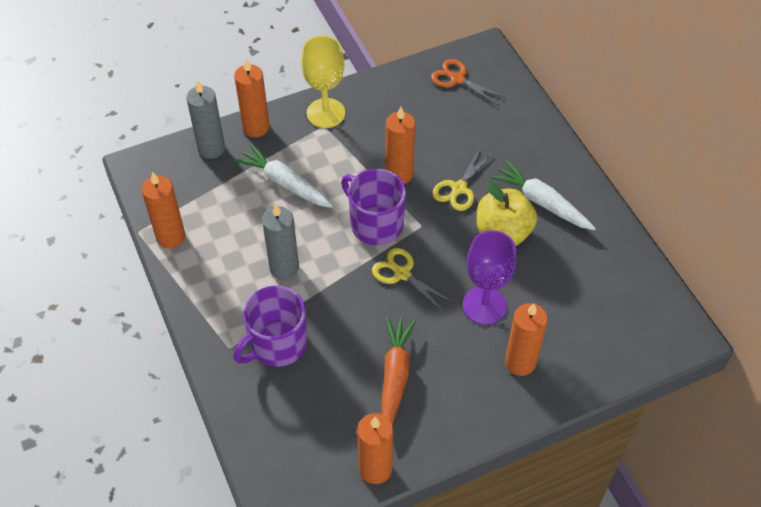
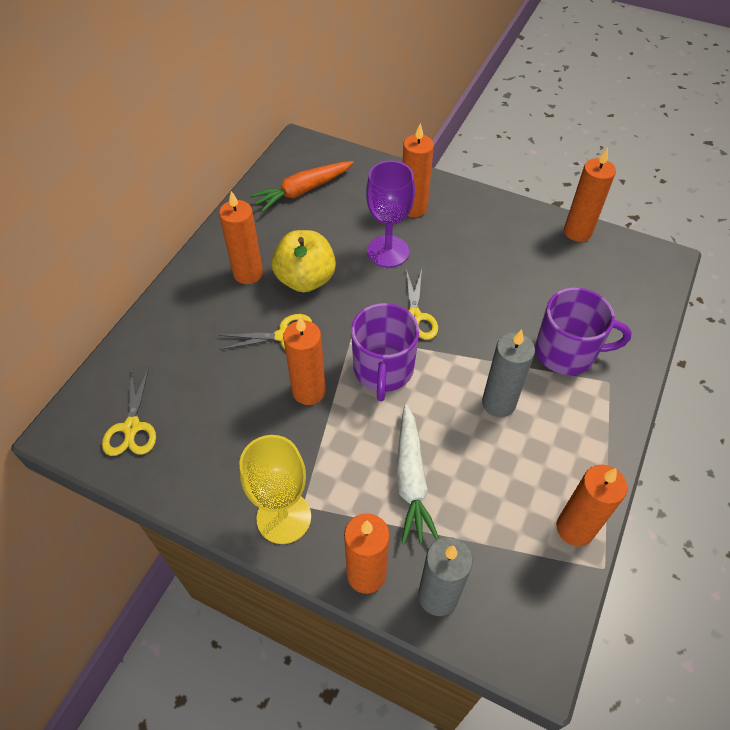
camera: 130 degrees left, 0 degrees up
orange carrot [381,317,416,424] -> orange carrot moved to [249,161,354,212]
orange scissors [431,59,506,106] -> yellow scissors [102,367,156,456]
white carrot [491,161,596,230] -> orange candle [219,191,263,284]

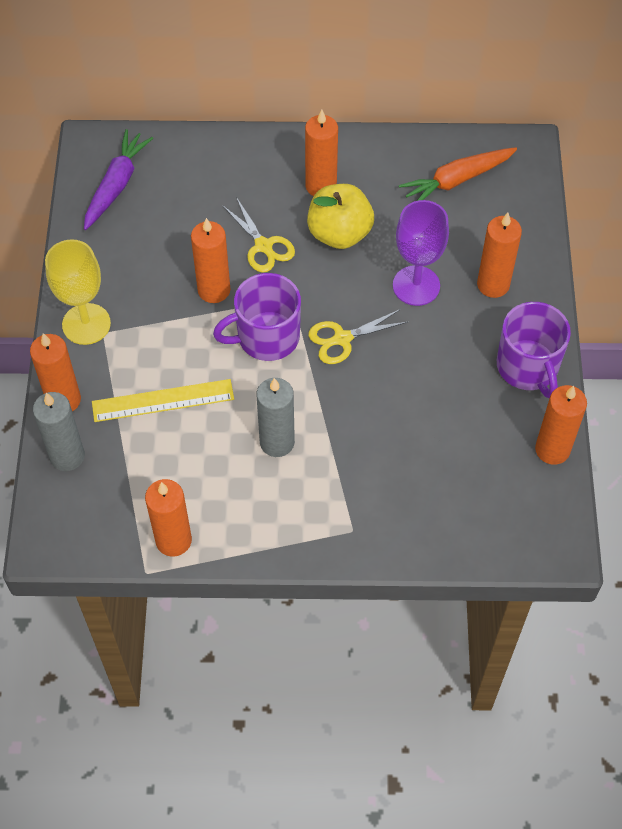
camera: 65 degrees right, 5 degrees up
yellow scissors [102,367,156,456] -> purple carrot [84,129,153,230]
orange carrot [249,161,354,212] -> orange carrot turned 60 degrees counterclockwise [399,147,517,201]
white carrot [396,404,439,545] -> yellow ruler [92,379,234,422]
purple mug [535,288,632,375] -> purple mug moved to [497,302,571,398]

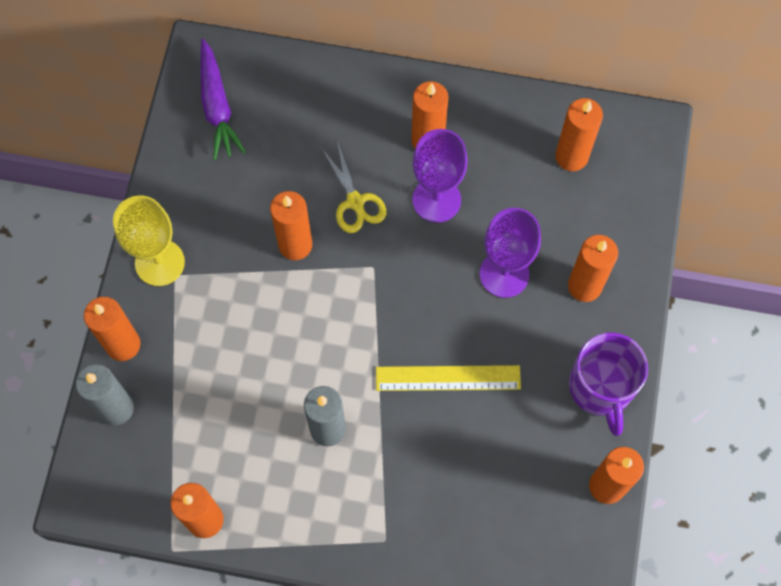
camera: 10 degrees right, 10 degrees up
purple carrot [84,129,153,230] -> purple carrot turned 135 degrees clockwise [200,39,246,160]
yellow ruler [92,379,234,422] -> yellow ruler moved to [376,365,521,391]
purple mug [213,273,301,361] -> none
yellow apple [307,184,374,249] -> purple goblet [412,129,468,223]
yellow scissors [309,309,408,364] -> none
orange carrot [399,147,517,201] -> orange candle [555,98,603,171]

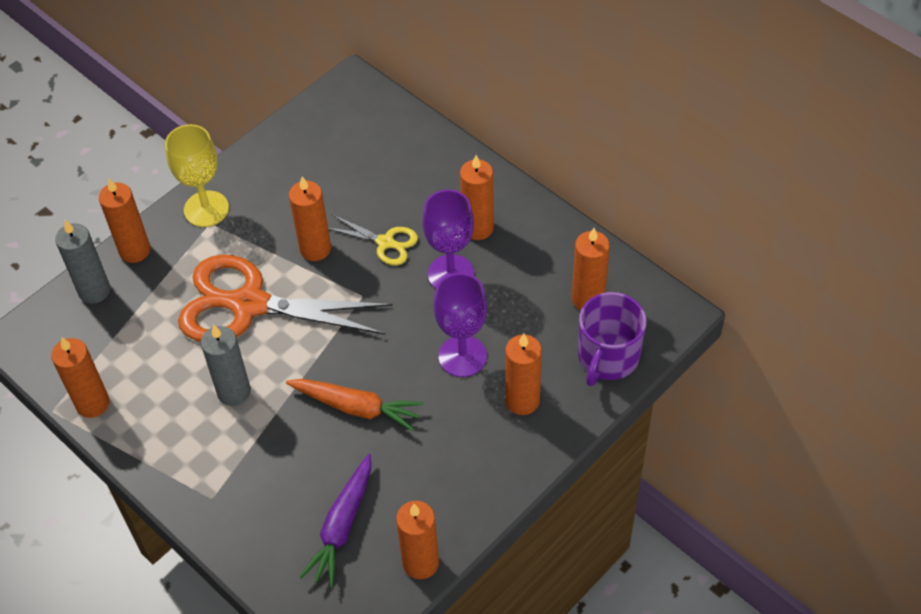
camera: 35 degrees right, 15 degrees down
purple carrot [200,39,246,160] -> purple carrot moved to [299,454,371,588]
yellow scissors [322,144,386,233] -> yellow scissors turned 75 degrees counterclockwise [328,215,418,265]
yellow ruler [376,365,521,391] -> orange carrot [286,379,423,431]
purple mug [569,332,648,436] -> purple mug moved to [578,292,646,386]
none -> orange scissors [178,255,393,342]

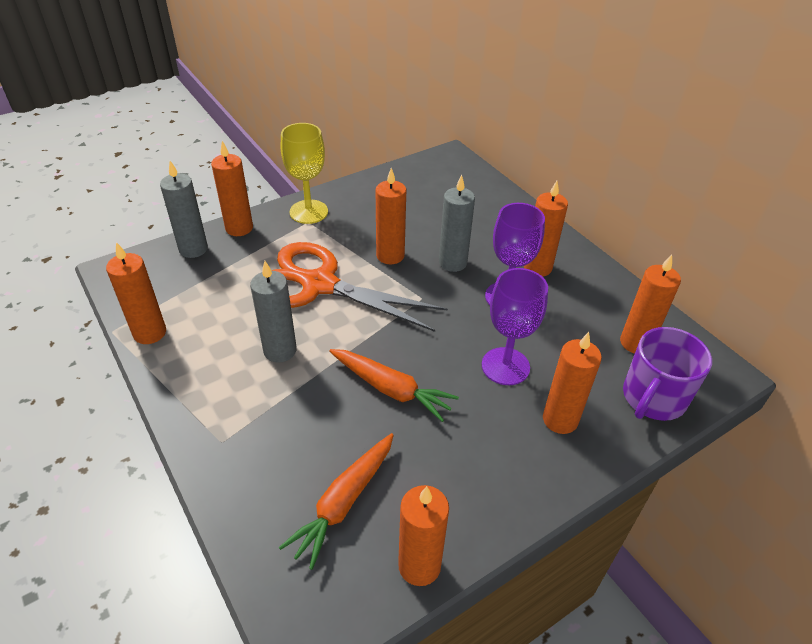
camera: 10 degrees right, 10 degrees down
purple carrot [299,454,371,588] -> orange carrot [279,433,394,570]
yellow scissors [328,215,418,265] -> grey candle [439,175,475,272]

